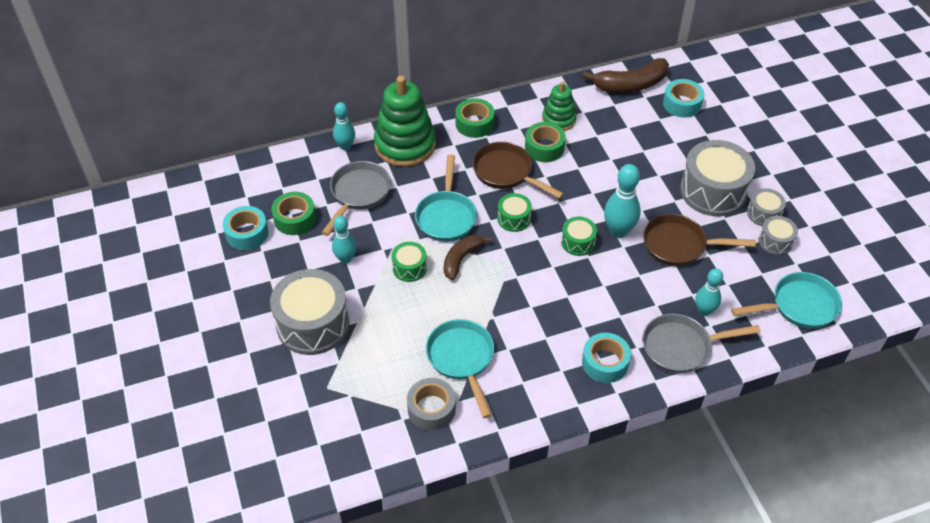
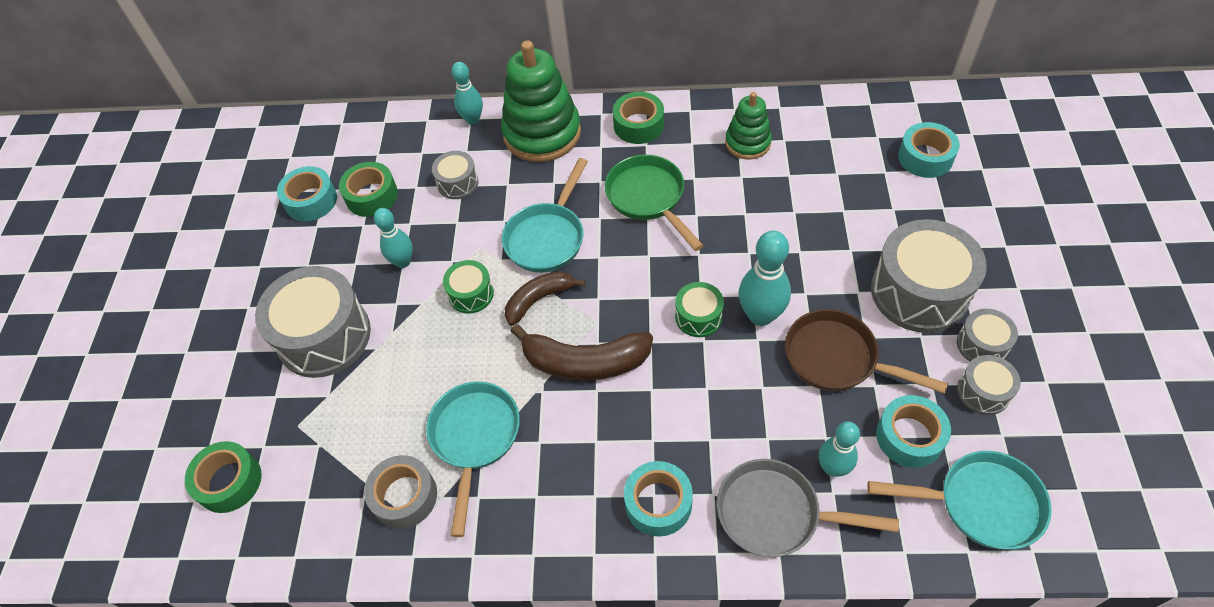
camera: 25 degrees right, 5 degrees up
grey pan [322,161,391,236] -> grey drum [432,151,479,199]
brown pan [472,142,564,199] -> green pan [605,155,704,251]
green drum [497,193,532,232] -> none
green tape [525,122,566,162] -> green tape moved to [185,441,262,513]
brown banana [582,58,669,93] -> brown banana moved to [511,324,653,381]
none -> turquoise tape [876,395,951,468]

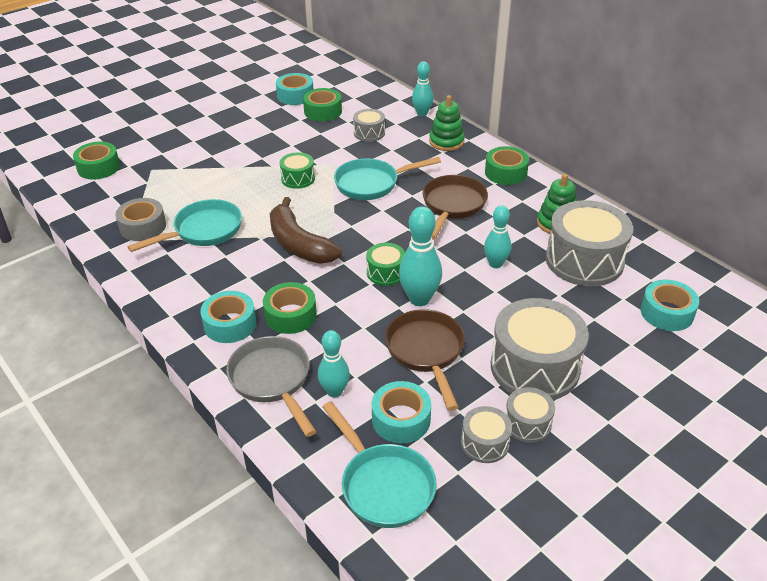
camera: 45 degrees right, 15 degrees down
grey drum [255,266,371,378] -> grey drum moved to [546,200,633,286]
turquoise bowling pin [374,208,413,268] -> turquoise bowling pin moved to [484,205,511,268]
green stacking toy [501,40,581,162] -> green stacking toy [429,95,465,151], size x0.57
brown banana [505,271,586,326] -> none
green pan [605,155,704,251] -> brown pan [423,175,488,240]
none -> green tape [263,282,317,334]

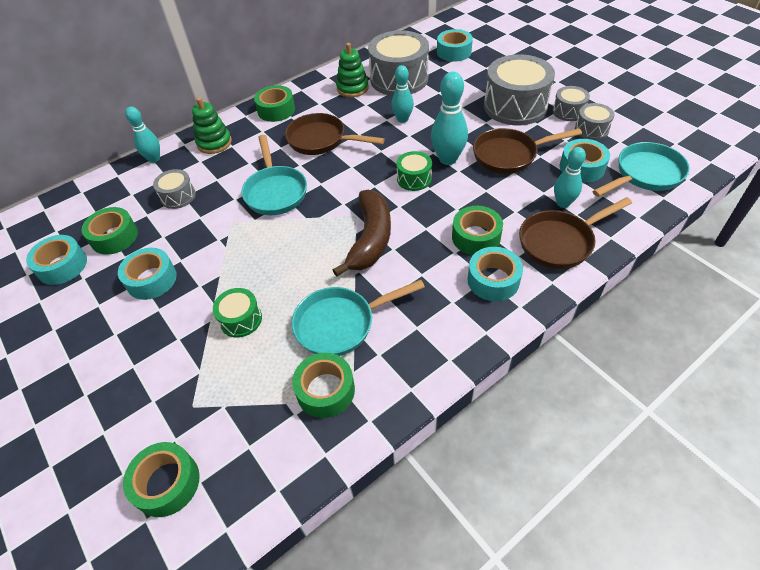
camera: 85 degrees left, 10 degrees up
grey tape [116,198,166,241] -> green tape [292,353,355,418]
turquoise pan [127,199,242,252] -> turquoise pan turned 75 degrees counterclockwise [292,280,425,356]
grey pan [226,336,317,437] -> brown pan [519,197,632,269]
brown banana [270,197,342,263] -> brown banana turned 45 degrees counterclockwise [333,190,391,277]
green drum [279,152,315,189] -> green drum moved to [213,288,262,338]
none -> turquoise tape [118,248,177,300]

